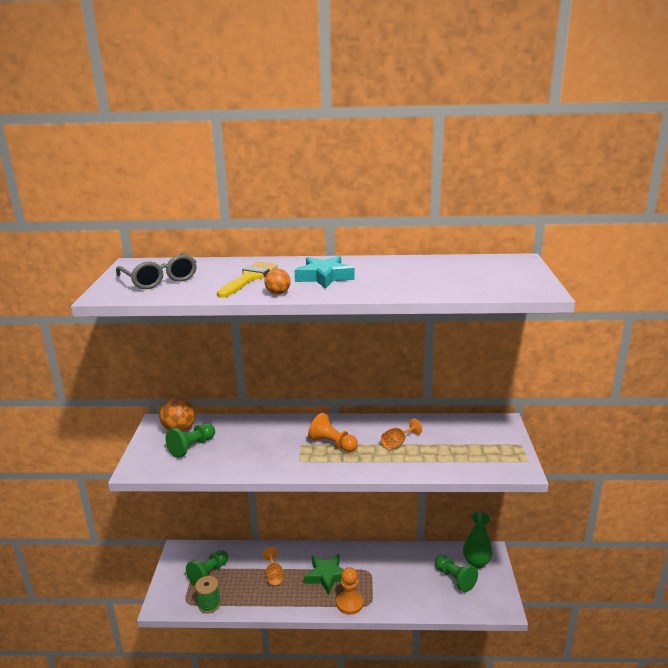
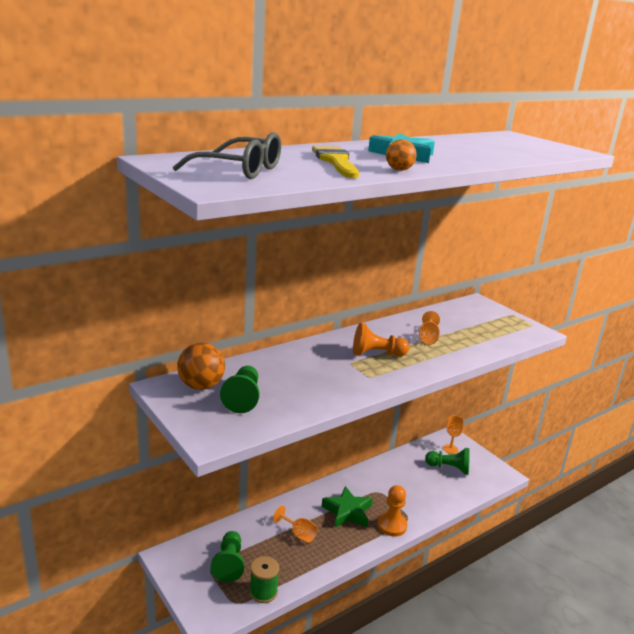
camera: 40 degrees left, 0 degrees up
green vase [463,512,492,569] -> orange goblet [443,416,464,454]

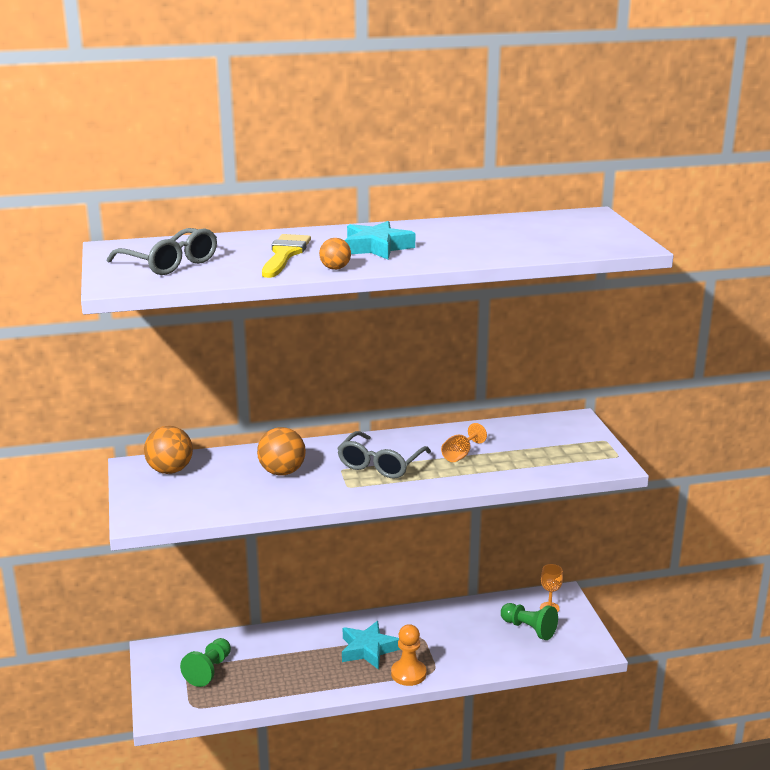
camera: 25 degrees right, 0 degrees up
green pawn [220,366,260,413] -> none
green spool [250,556,279,603] -> none
orange goblet [273,506,318,543] -> none
green star [321,486,373,528] -> turquoise star [342,621,401,670]
orange pawn [353,323,409,357] -> grey glasses [337,431,431,479]
none -> orange ball [257,427,306,475]

